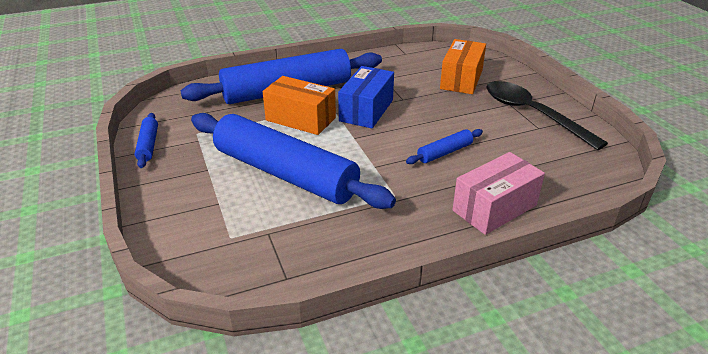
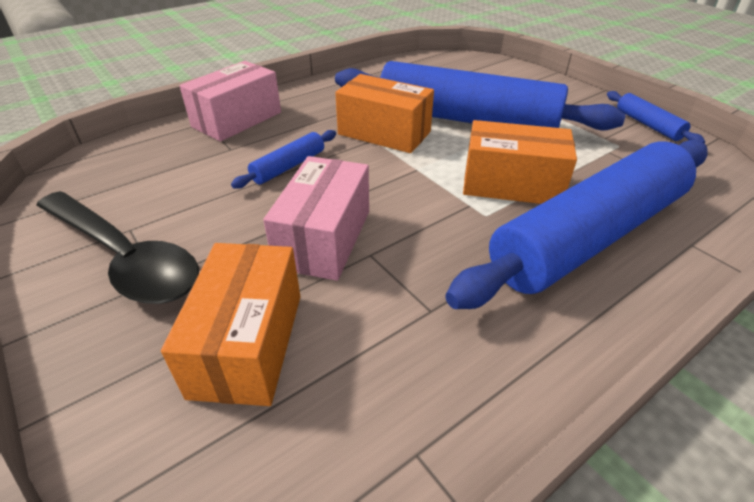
camera: 165 degrees right, 5 degrees up
blue box [338,66,394,128] -> none
none -> pink box [263,156,369,281]
none -> orange box [335,74,434,153]

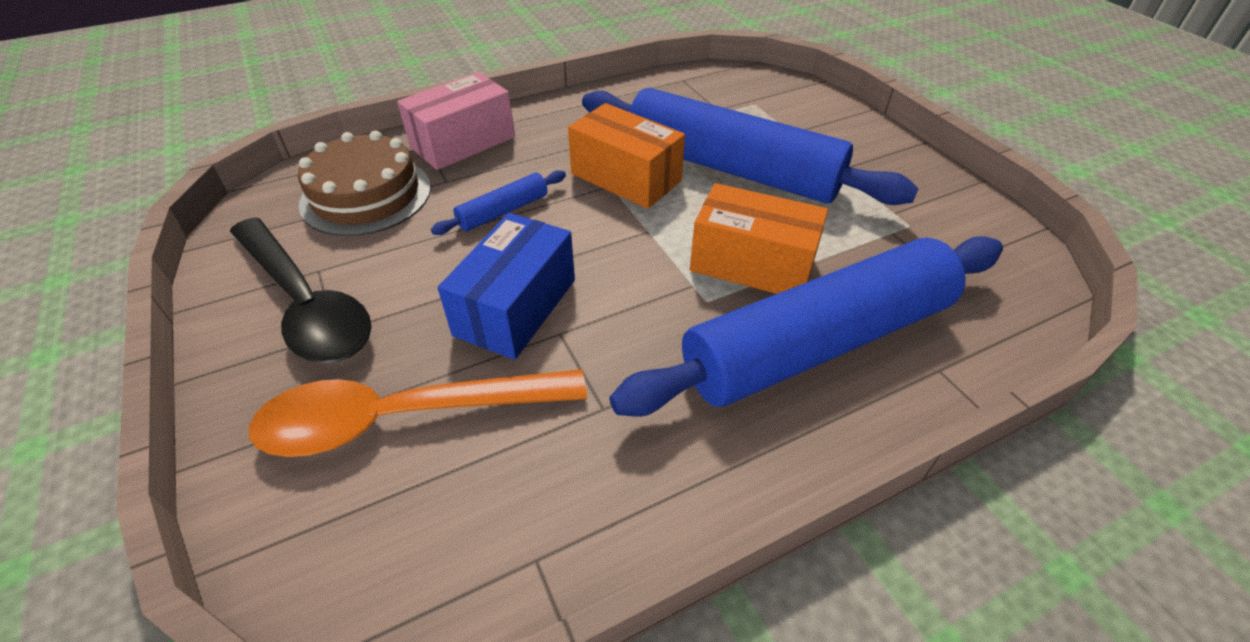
camera: 10 degrees right, 5 degrees up
orange box [161,243,300,406] -> orange spoon [249,369,587,457]
pink box [263,156,369,281] -> blue box [438,213,575,360]
blue rolling pin [607,91,705,143] -> none
none -> brown cake [298,131,431,236]

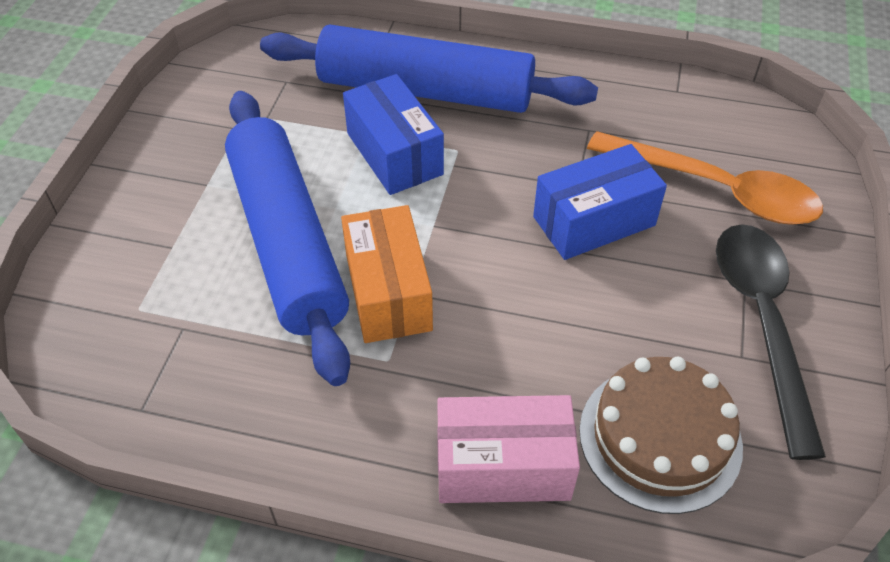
camera: 140 degrees left, 5 degrees up
blue rolling pin [431,170,566,235] -> none
orange box [690,183,828,294] -> blue box [343,74,444,195]

